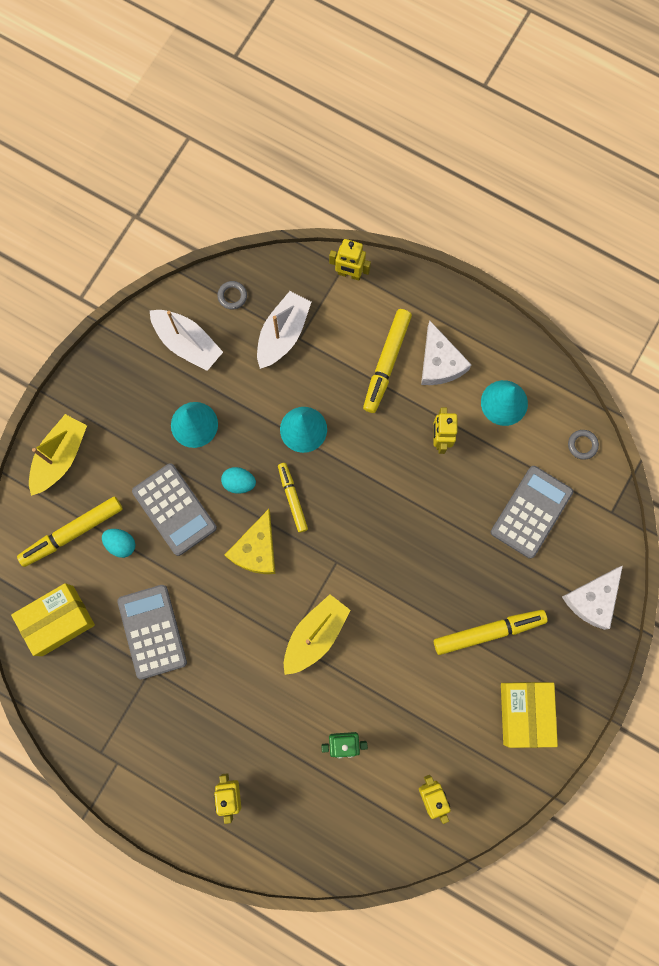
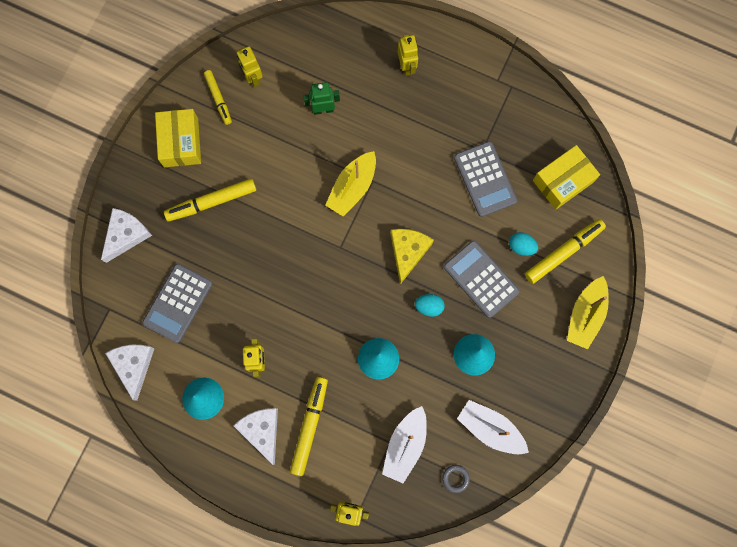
camera: 175 degrees right, 0 degrees up
yellow marker [278,463,308,533] -> yellow marker moved to [204,70,232,125]
grey ring [568,430,599,460] -> white cheese [105,345,155,401]

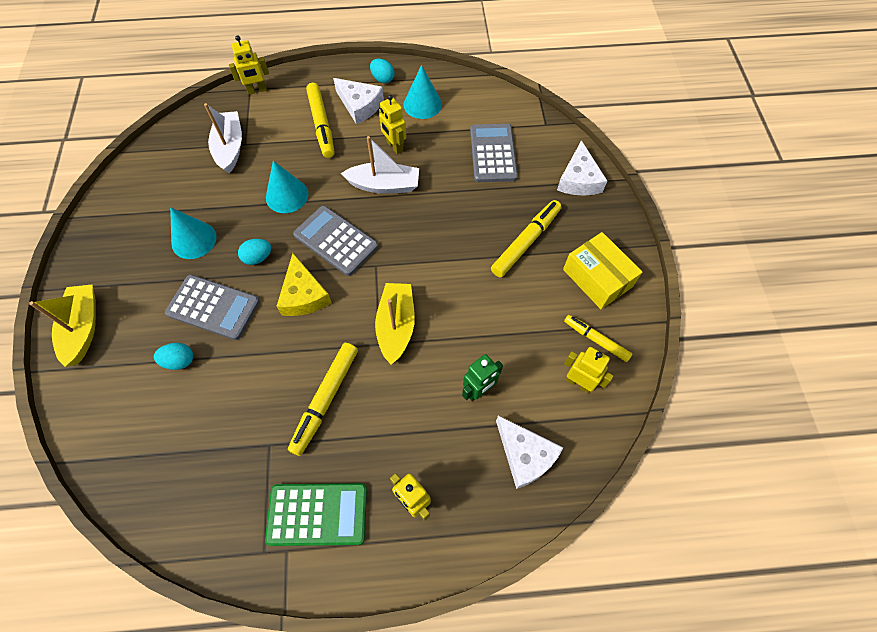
camera: 150 degrees right, 15 degrees down
white cheese [105,345,155,401] -> white cheese moved to [496,415,564,489]
grey ring [442,465,470,493] -> none
grey calculator [454,141,517,217] -> grey calculator moved to [293,206,378,276]
white boat [457,400,529,454] -> white boat moved to [341,136,419,194]
yellow marker [525,219,606,284] -> yellow marker moved to [288,343,358,456]
yellow box [533,145,600,210] -> none
none -> green calculator [265,483,367,546]
none -> turquoise egg [370,59,394,83]

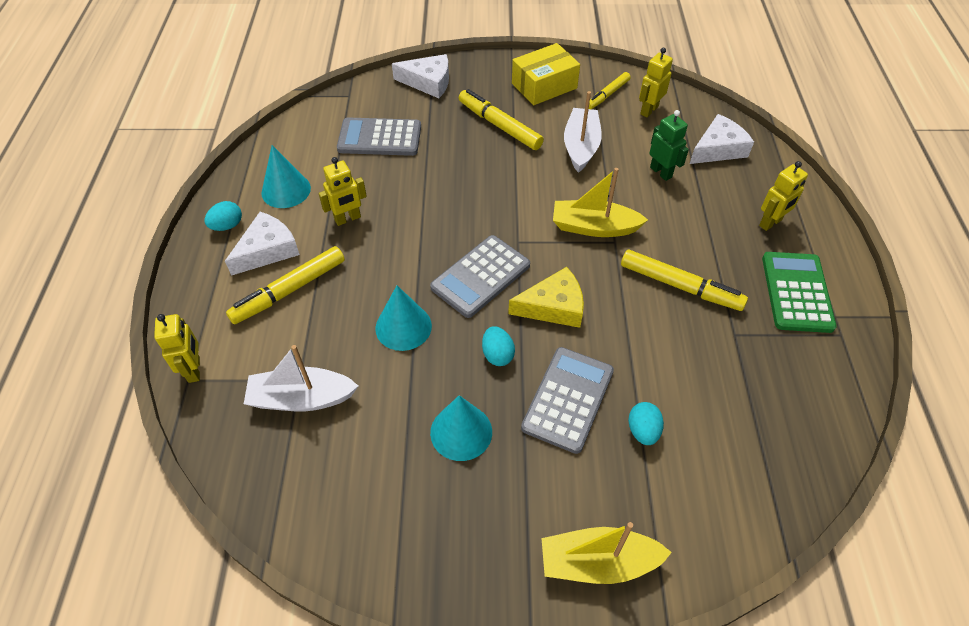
camera: 85 degrees left, 10 degrees down
yellow marker [306,83,335,158] -> yellow marker turned 150 degrees clockwise [226,246,345,324]
white boat [341,136,419,194] -> white boat moved to [564,91,602,173]

